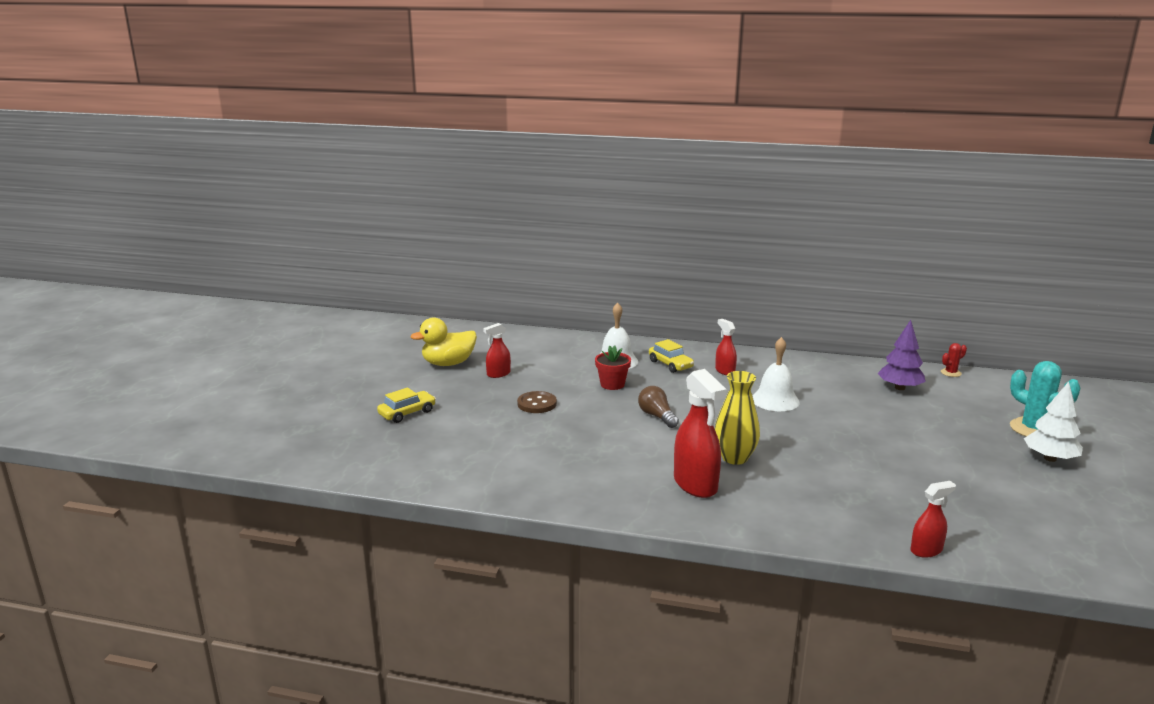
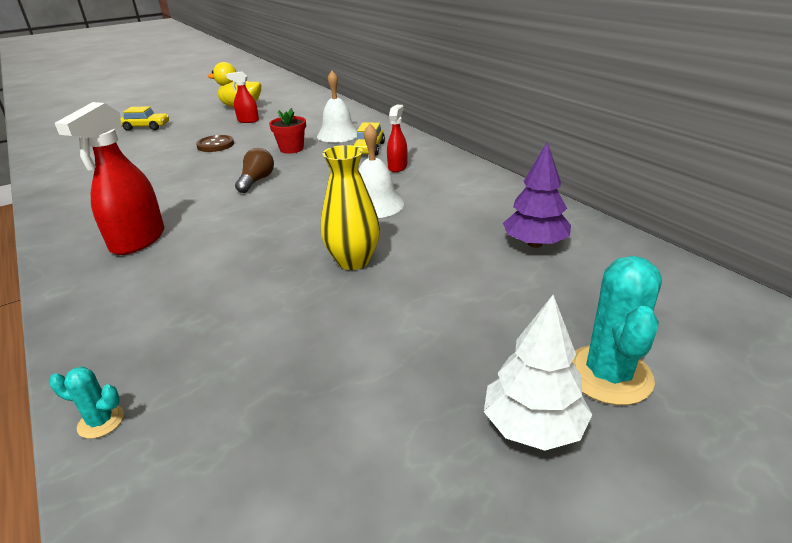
camera: 45 degrees right, 10 degrees up
yellow vase [715,371,760,465] -> yellow vase moved to [321,145,380,270]
red spray bottle [910,481,956,558] -> turquoise cactus [49,366,124,439]
red cactus [941,343,967,377] -> none

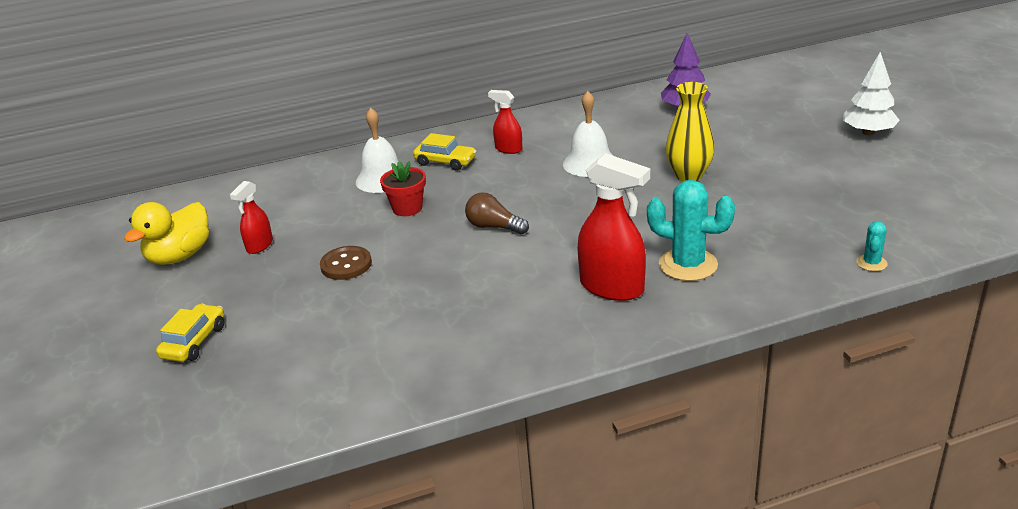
camera: 75 degrees left, 0 degrees up
turquoise cactus [572,256,662,405] -> turquoise cactus moved to [647,180,735,281]

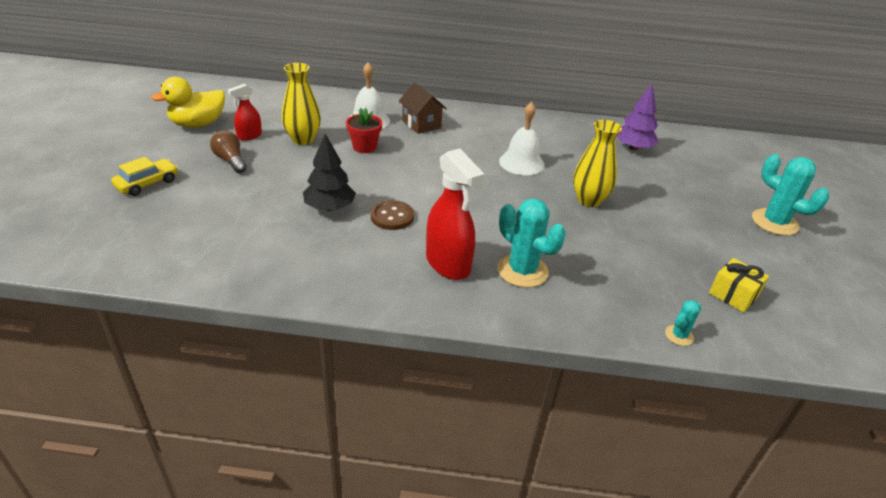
camera: 20 degrees right, 5 degrees up
brown button [320,246,372,280] -> brown button moved to [371,200,414,230]
yellow car [413,133,476,170] -> brown house [399,83,447,134]
brown light bulb [465,193,529,234] -> brown light bulb moved to [210,130,247,173]
red spray bottle [488,90,522,154] -> none
white tree [843,52,900,135] -> turquoise cactus [752,154,829,236]
none -> yellow vase [282,63,321,145]
none -> black tree [303,134,356,211]
none -> yellow gift [709,258,769,312]

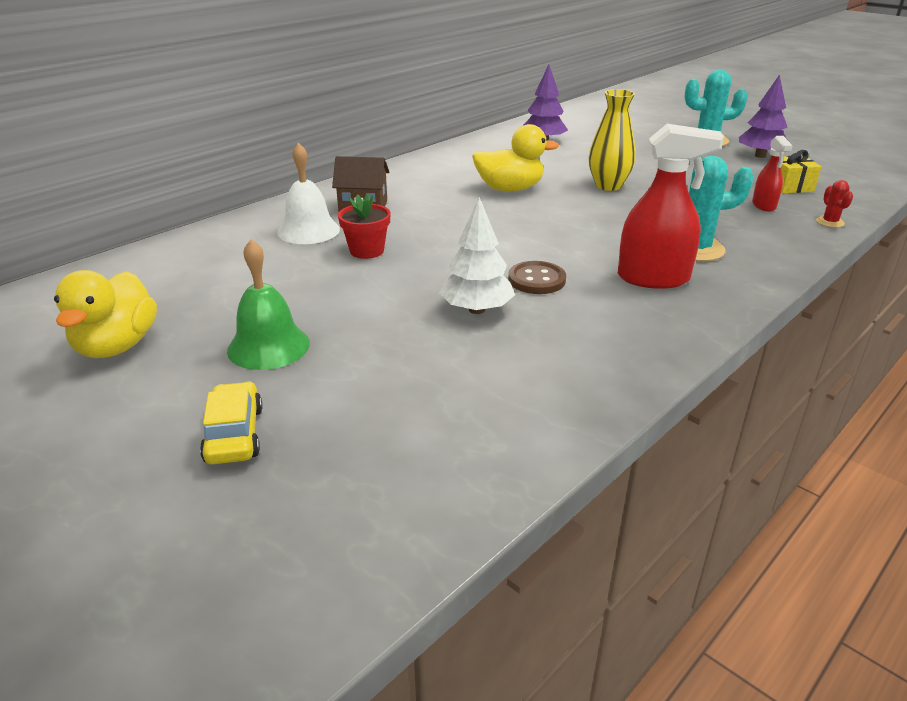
camera: 50 degrees left, 5 degrees down
brown light bulb [210,130,247,173] -> green bell [227,239,310,370]
red spray bottle [228,84,262,141] -> red spray bottle moved to [752,136,793,212]
yellow vase [282,63,321,145] -> none
black tree [303,134,356,211] -> white tree [439,197,515,314]
white bell [499,102,545,175] -> yellow duck [472,124,559,191]
turquoise cactus [665,300,701,346] -> red cactus [816,180,853,228]
none -> purple tree [739,74,787,158]

